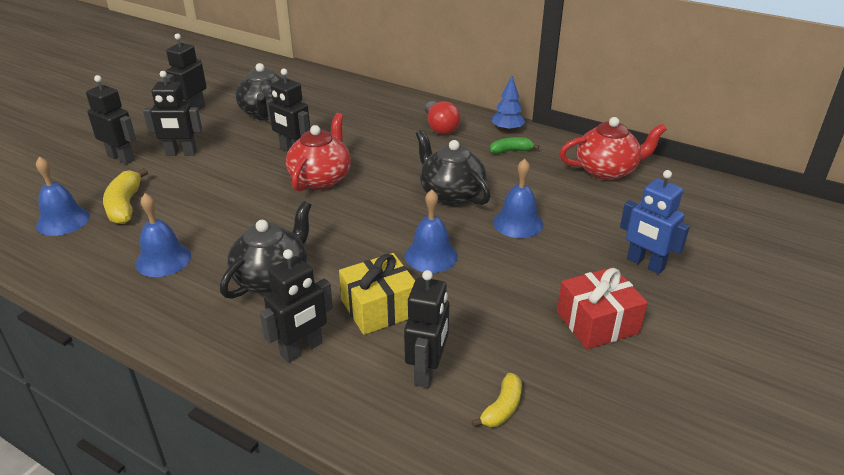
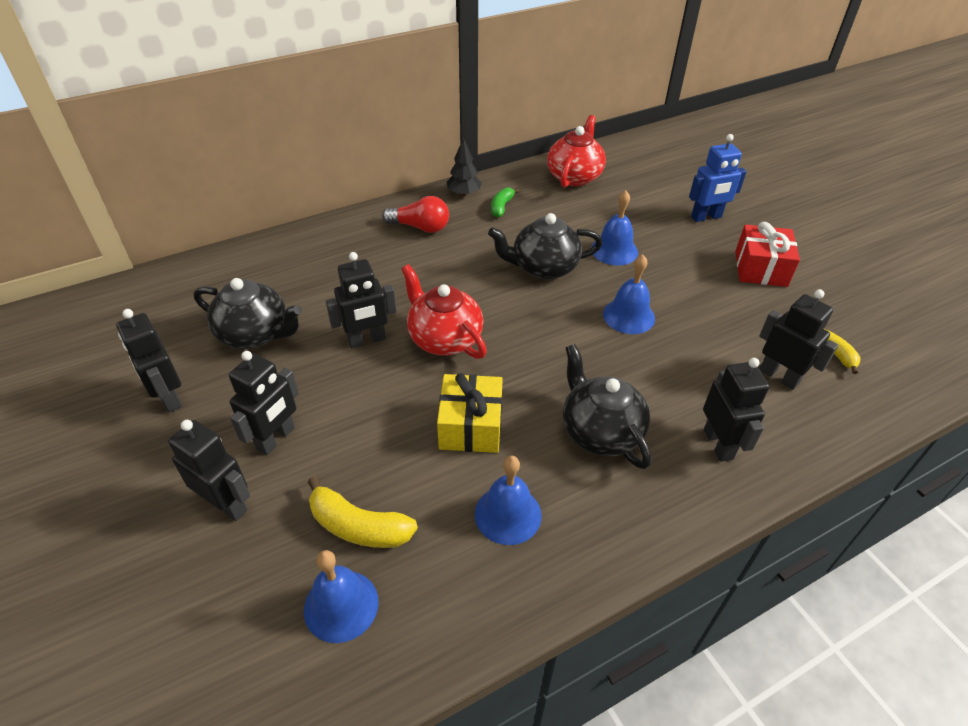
camera: 60 degrees left, 10 degrees up
black robot [86,75,136,164] -> black robot turned 60 degrees clockwise [168,420,250,521]
yellow gift [339,253,415,335] -> yellow gift moved to [437,373,503,453]
blue tree [491,76,526,132] -> black tree [447,137,482,196]

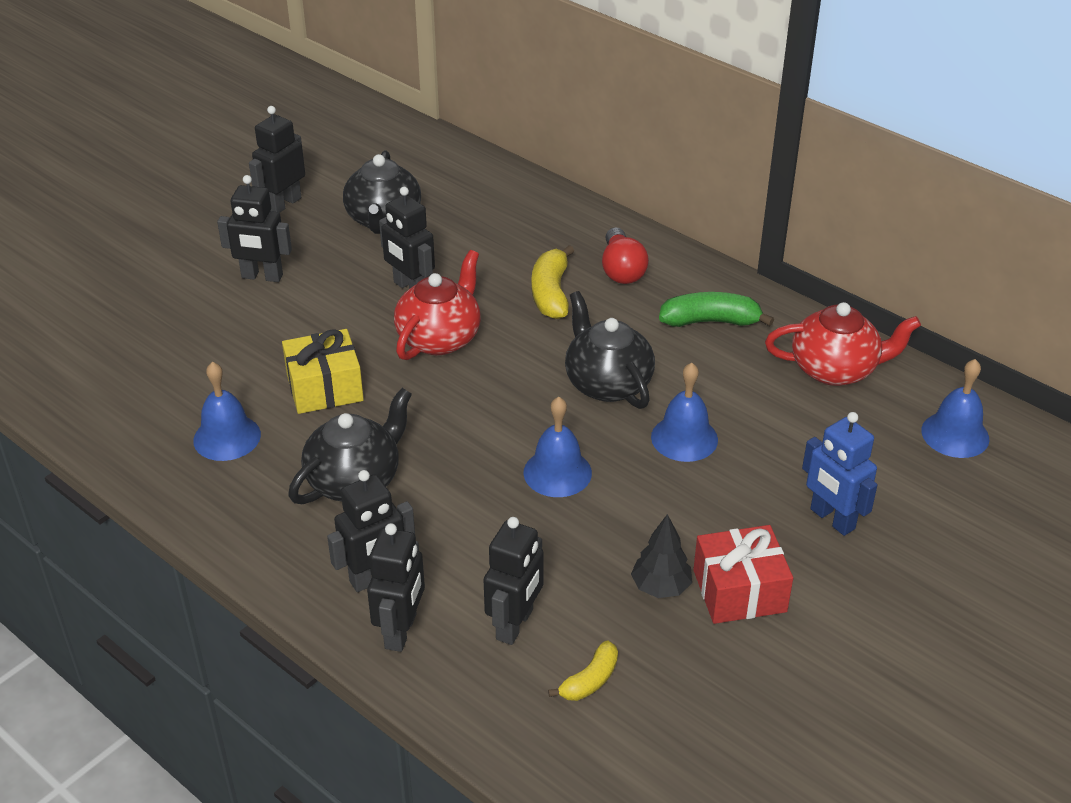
camera: 70 degrees right, 5 degrees down
black robot [168,420,250,521] -> black robot moved to [367,523,425,652]
blue bell [304,550,379,643] -> blue bell moved to [921,359,989,458]
yellow banana [308,476,418,548] -> yellow banana moved to [532,245,574,319]
black tree [447,137,482,196] -> black tree moved to [631,514,692,598]
green banana [491,188,519,218] -> green banana [659,292,774,327], size x1.61

